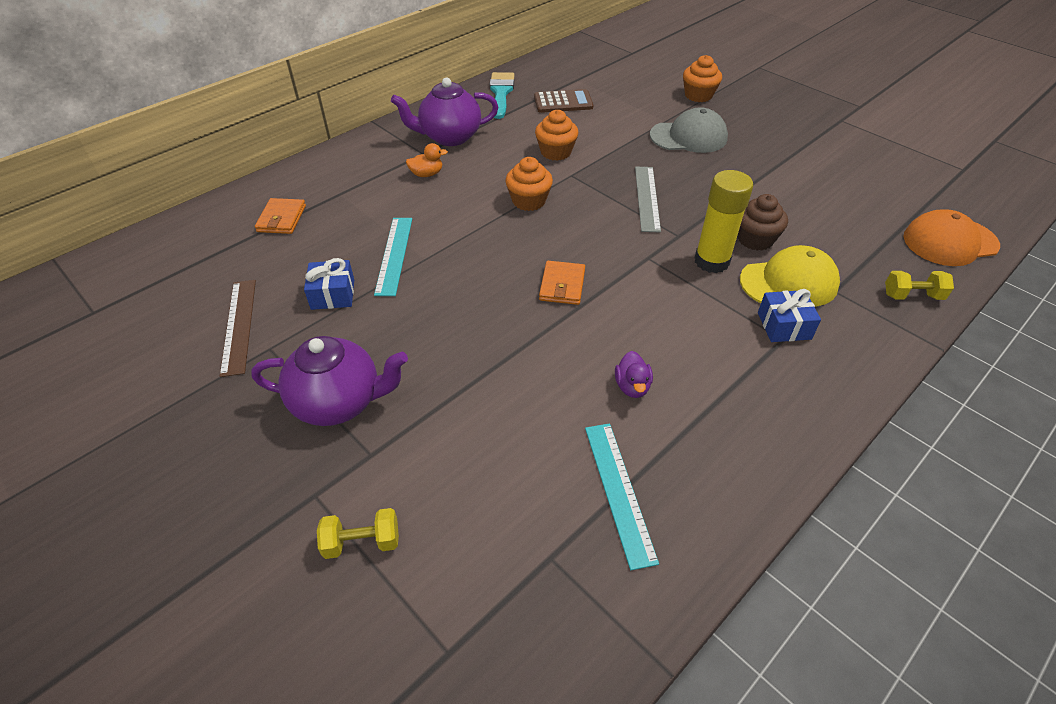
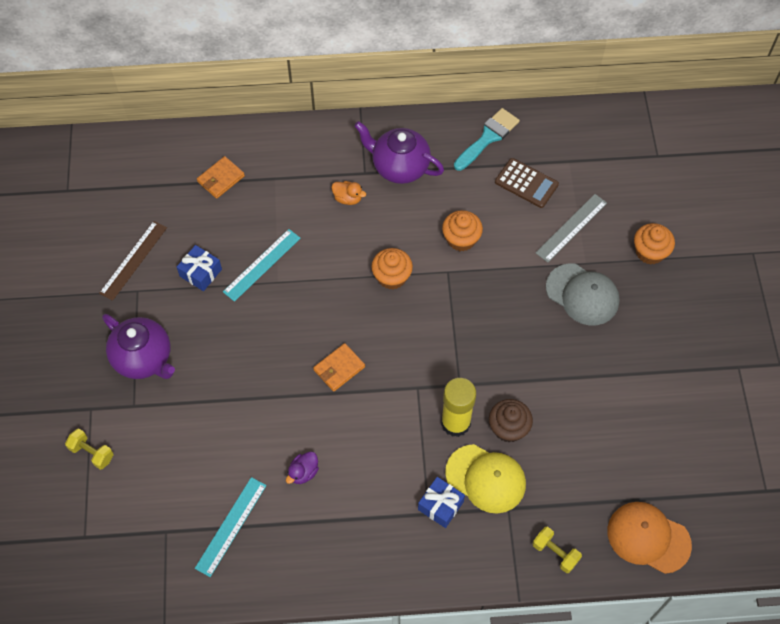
camera: 40 degrees right, 15 degrees up
grey ruler [635,167,661,233] -> grey ruler moved to [536,194,607,263]

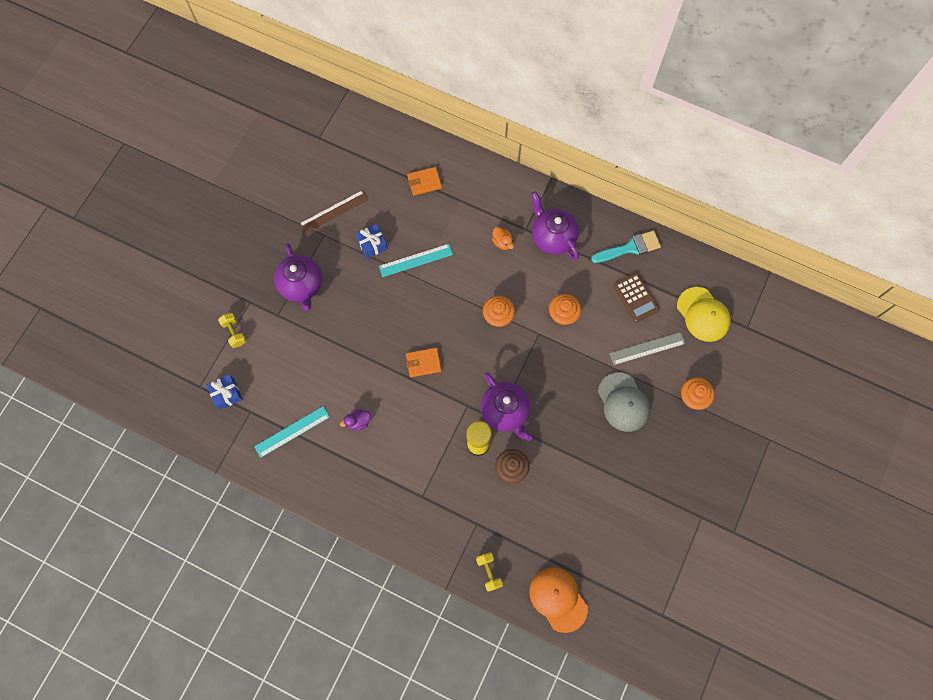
camera: 30 degrees right, 10 degrees up
blue gift [418,477,465,528] -> blue gift moved to [207,374,243,410]
yellow cap [445,444,526,513] -> yellow cap moved to [677,287,731,342]
none -> purple teapot [481,372,532,441]

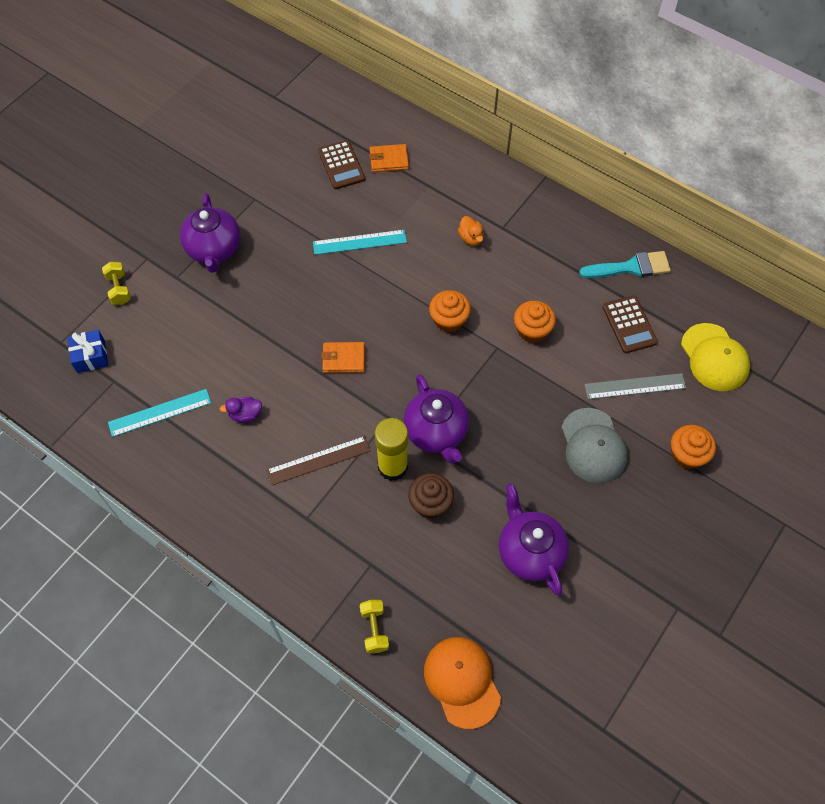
camera: 10 degrees right, 10 degrees down
brown ruler [299,190,369,234] -> brown ruler moved to [266,436,371,485]
blue gift [355,224,388,259] -> none
purple teapot [531,192,579,260] -> purple teapot moved to [499,483,569,595]
none -> brown calculator [318,140,365,189]

